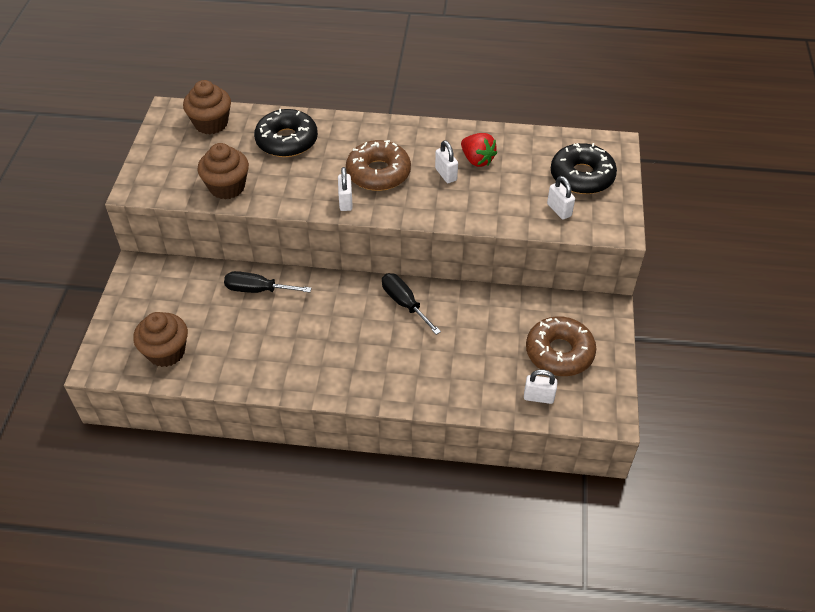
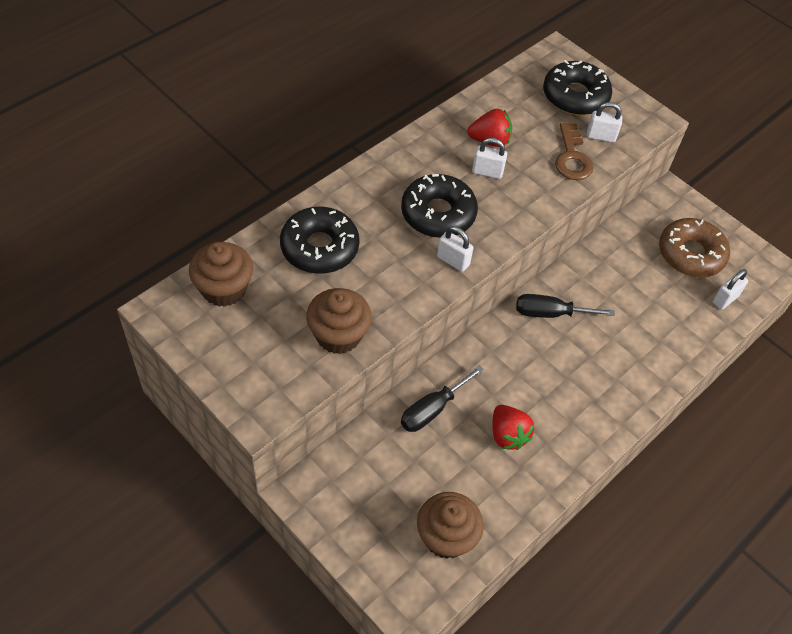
camera: 55 degrees left, 5 degrees up
brown donut [346,140,411,191] -> black donut [401,174,478,238]
none -> red strawberry [492,405,534,450]
none -> brown key [555,123,594,180]

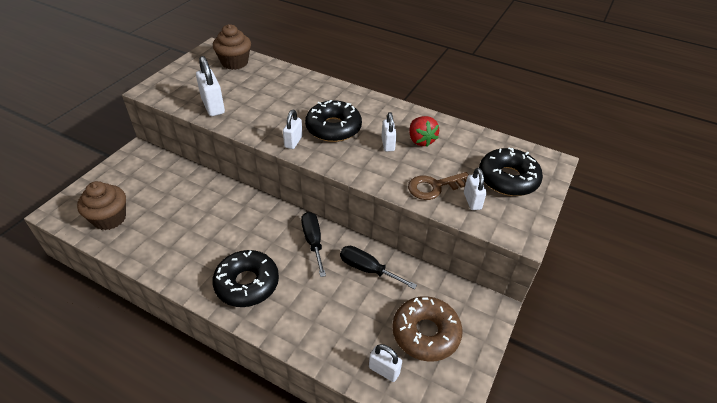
camera: 75 degrees right, 10 degrees down
black donut [280,207,360,274] -> black donut moved to [212,250,279,307]
brown cupcake [306,288,372,354] -> white padlock [196,56,225,116]
black screwdriver [401,365,484,432] -> black screwdriver moved to [340,246,417,289]
red strawberry [492,405,534,450] -> none

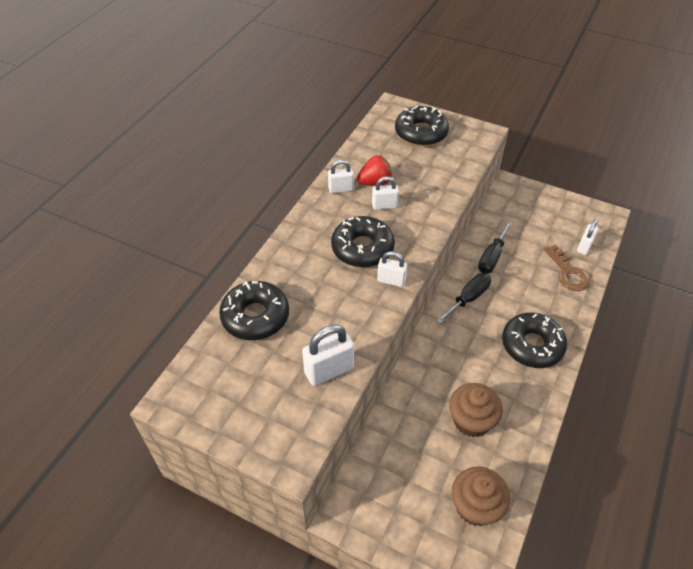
camera: 90 degrees left, 5 degrees up
brown cupcake [213,24,251,70] -> brown cupcake moved to [449,383,503,437]
black screwdriver [301,212,326,277] -> black screwdriver turned 150 degrees clockwise [436,273,491,324]
brown donut [392,296,463,361] -> none
brown key [408,172,469,200] -> brown key moved to [544,245,590,291]
white padlock [464,168,487,210] -> white padlock moved to [328,160,354,193]
none -> black donut [219,281,289,340]

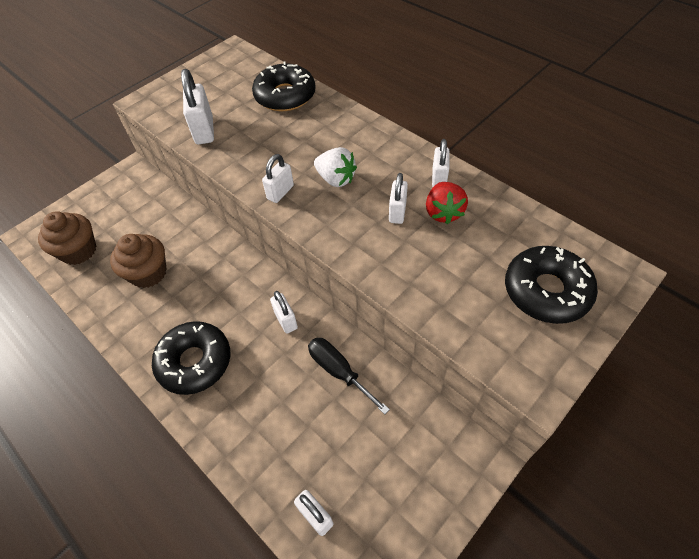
camera: 110 degrees right, 5 degrees up
black donut [331,216,395,267] -> white strawberry [314,147,357,187]
black screwdriver [436,273,491,324] -> white padlock [270,291,298,334]
brown key [544,245,590,291] -> none

